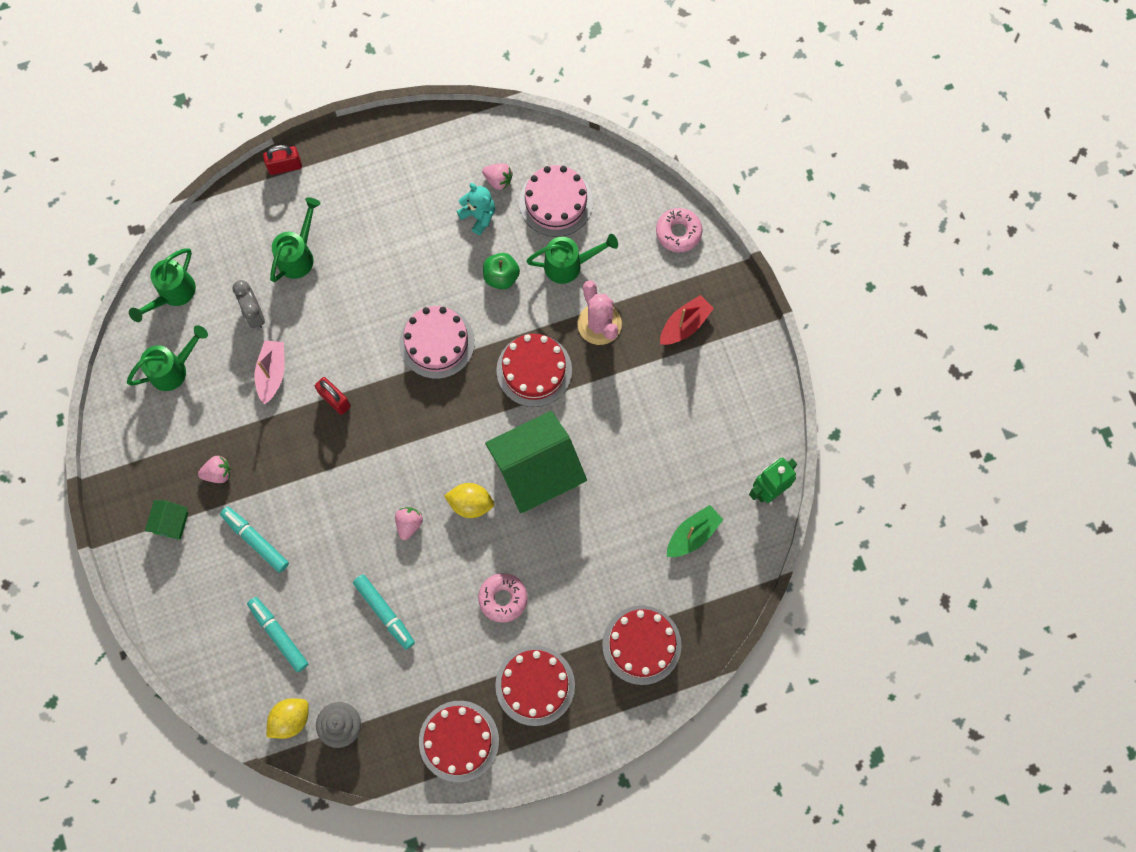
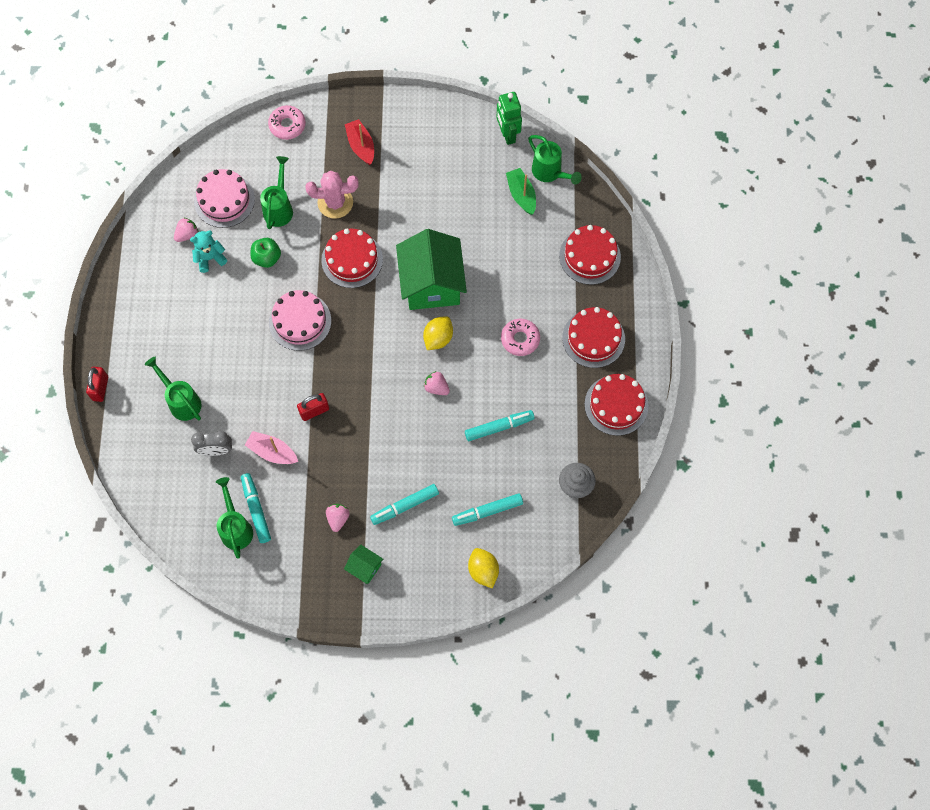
camera: 70 degrees left, 5 degrees down
green watering can [129,248,196,322] -> green watering can moved to [528,135,582,184]
yellow lemon [266,698,309,739] -> yellow lemon moved to [468,548,499,588]
none -> turquoise marker [241,473,271,543]

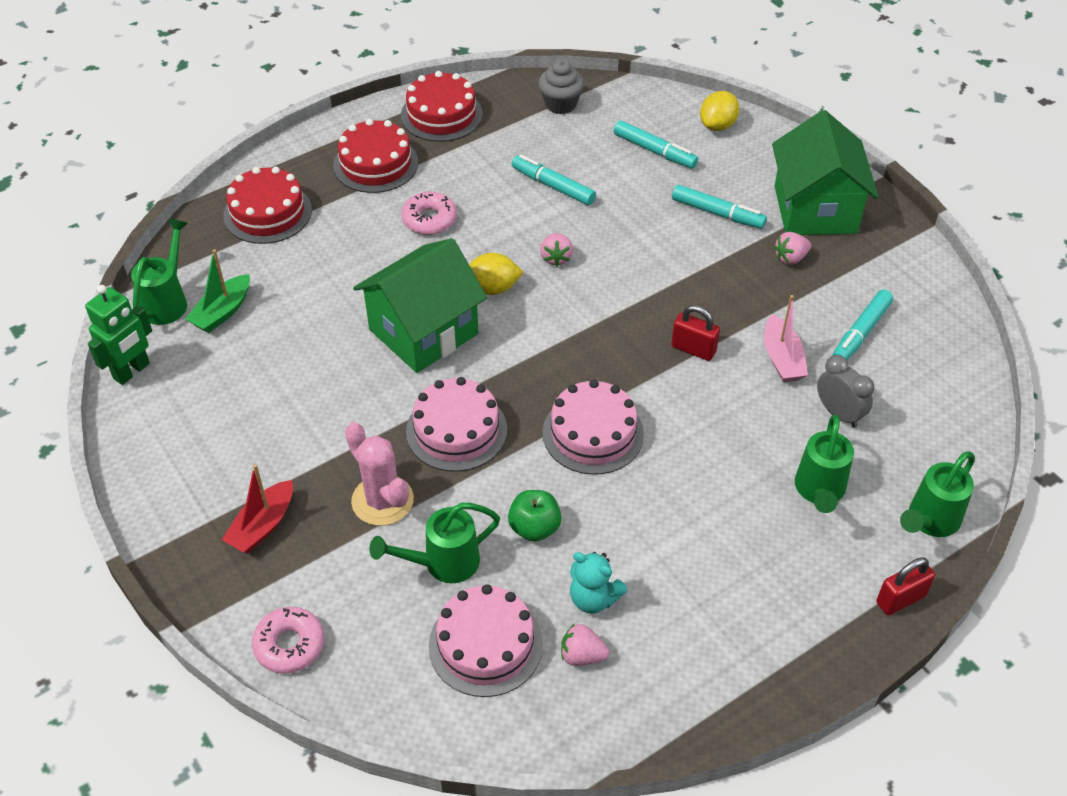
camera: 125 degrees left, 20 degrees down
green watering can [216,477,253,558] -> green watering can moved to [900,451,975,537]
red cake [321,229,383,288] -> pink cake [406,377,507,472]
green house [344,544,383,584] -> green house [772,110,879,235], size x2.27

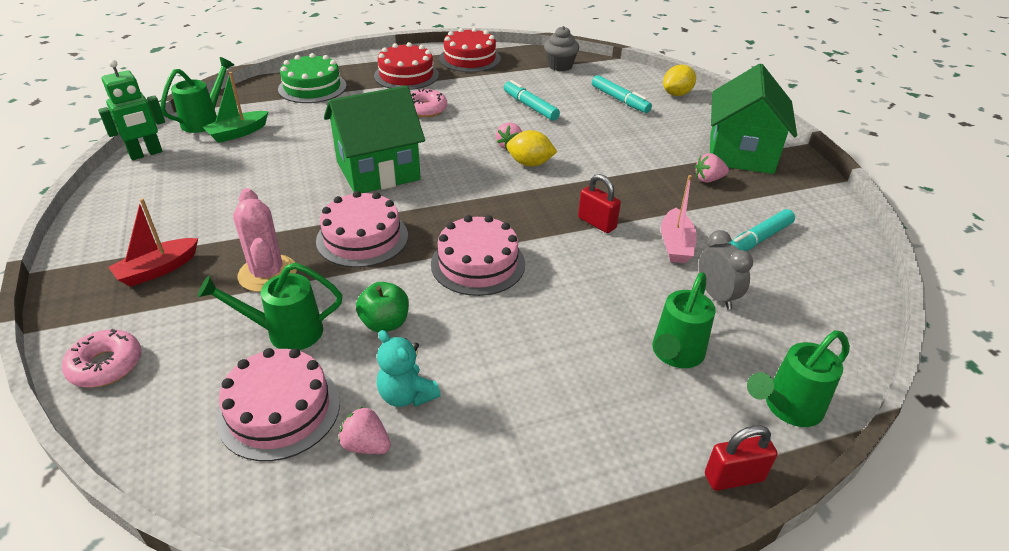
camera: 15 degrees right, 10 degrees down
red cake [223,166,312,244] -> green cake [278,53,347,103]
yellow lemon [469,253,523,295] -> yellow lemon moved to [506,130,557,167]
turquoise marker [672,185,767,229] -> none

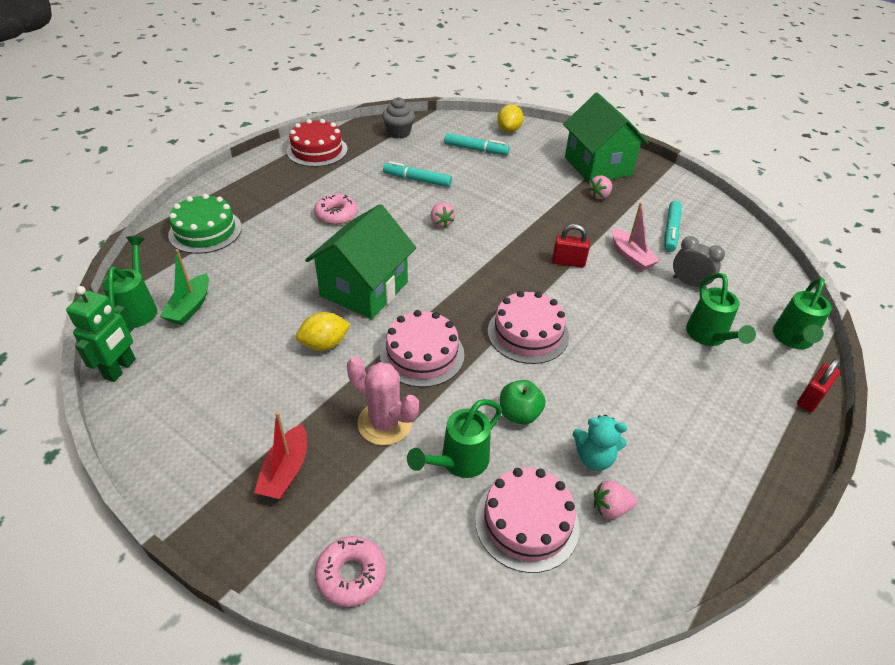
camera: 35 degrees left, 5 degrees up
red cake [374,42,439,90] -> none
yellow lemon [506,130,557,167] -> yellow lemon moved to [296,312,350,351]

